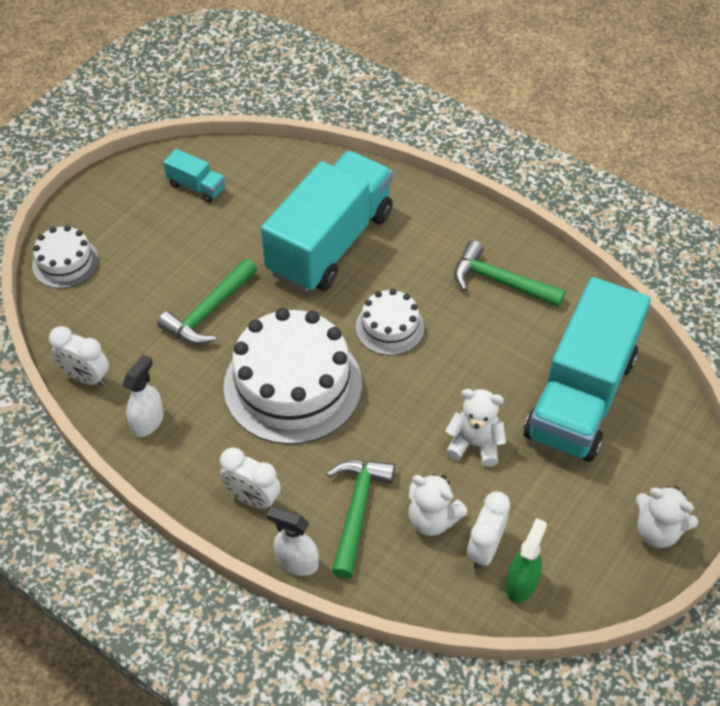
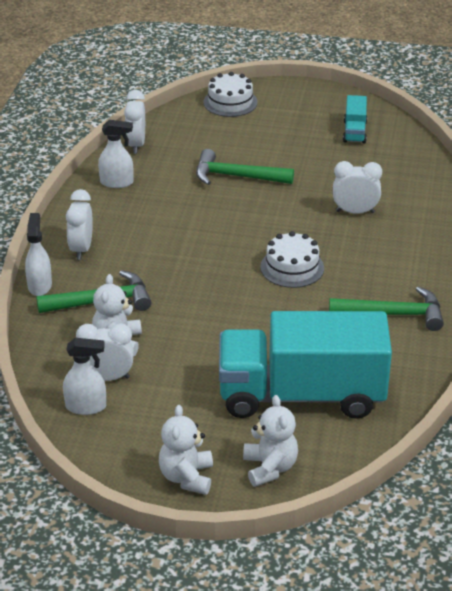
camera: 65 degrees right, 15 degrees down
white cake [224,308,362,445] -> none
turquoise truck [261,151,393,292] -> white clock [333,161,382,214]
white teddy bear [445,389,506,467] -> white teddy bear moved to [243,395,298,487]
green hammer [454,240,566,307] -> green hammer turned 90 degrees clockwise [329,286,444,331]
green spray bottle [506,518,547,603] -> white spray bottle [63,338,106,415]

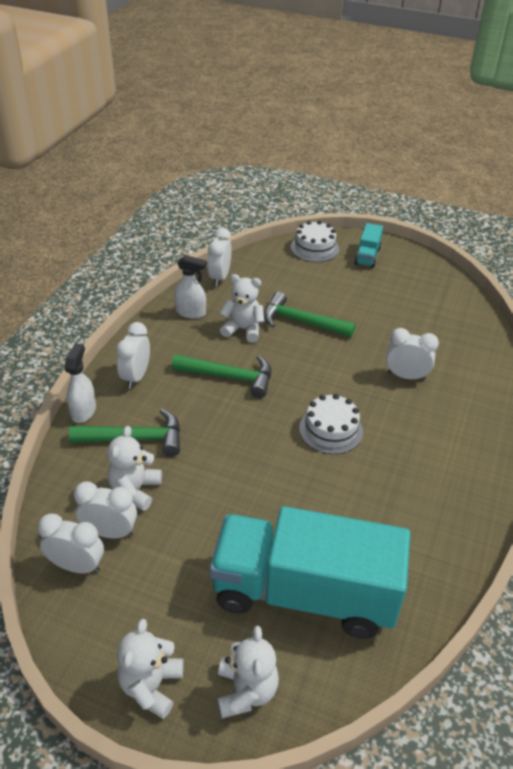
camera: 10 degrees right, 5 degrees up
white spray bottle [63,338,106,415] -> white clock [38,513,104,574]
green hammer [329,286,444,331] -> green hammer moved to [172,354,271,398]
turquoise truck [343,95,367,144] -> turquoise truck moved to [354,223,383,268]
none -> white teddy bear [220,274,264,342]

